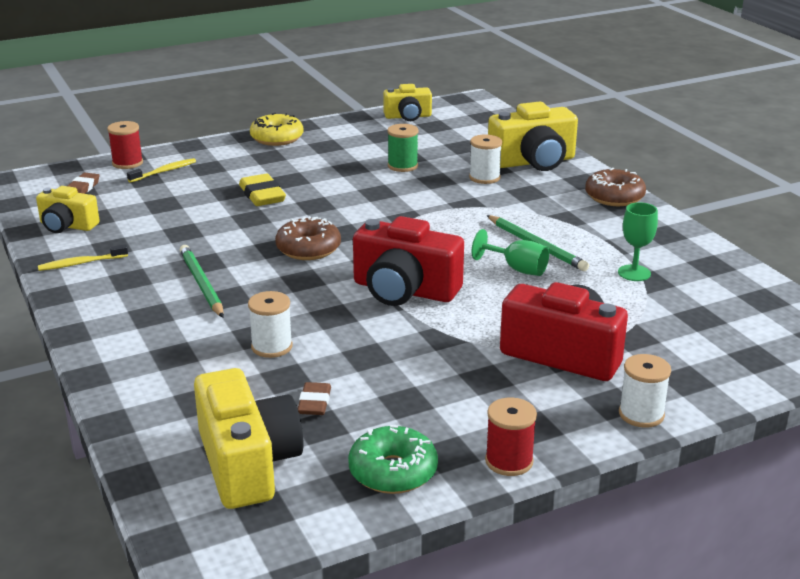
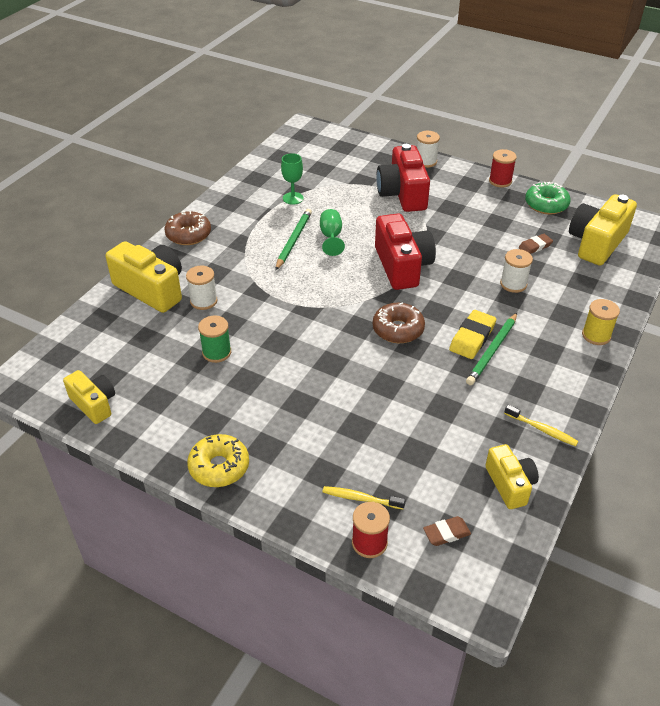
camera: 125 degrees left, 15 degrees up
yellow eraser [239,173,286,206] -> yellow eraser moved to [449,310,496,359]
none -> yellow spool [582,299,620,345]

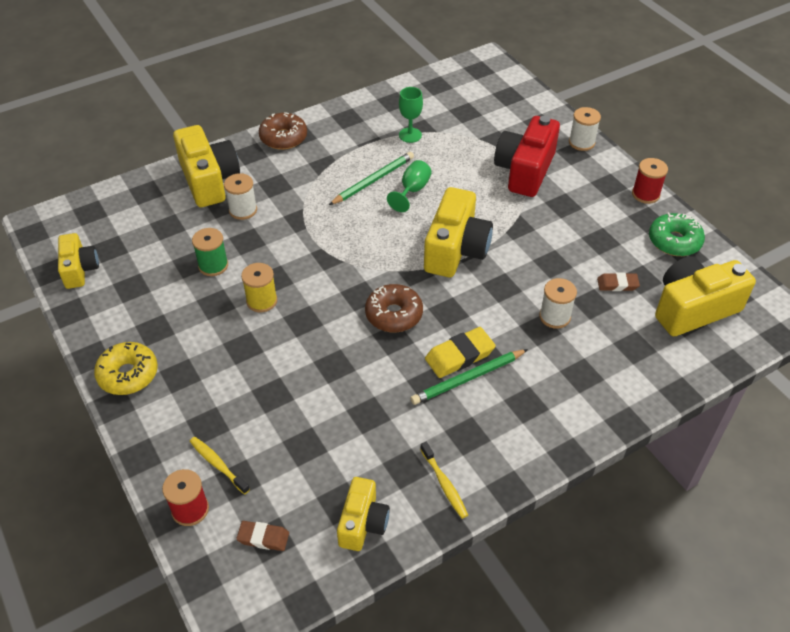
camera: 30 degrees right, 5 degrees up
red camera [375,213,436,290] -> yellow camera [424,187,493,277]
yellow spool [582,299,620,345] -> yellow spool moved to [241,263,277,312]

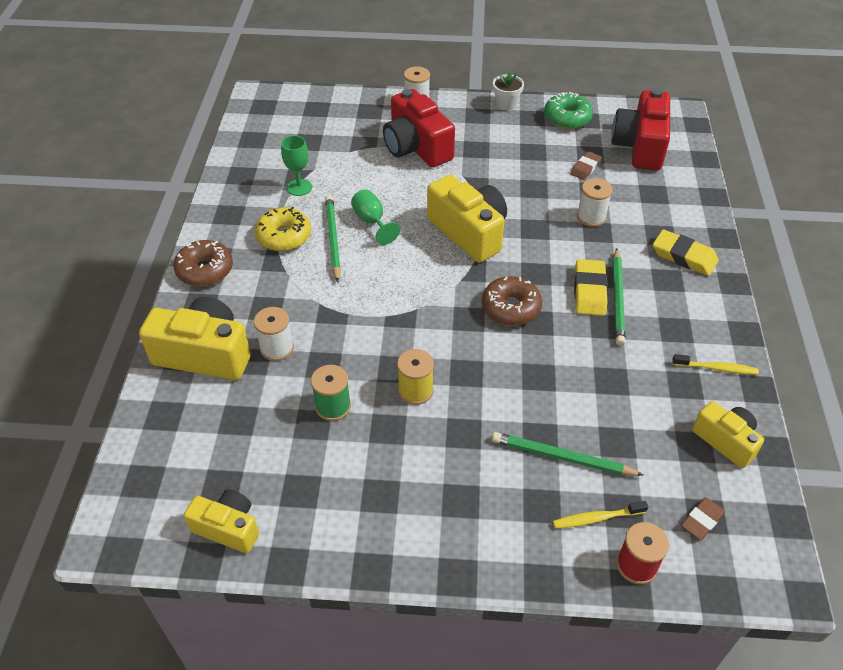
camera: 55 degrees left, 0 degrees up
yellow donut [94,342,158,395] -> yellow donut moved to [255,207,311,251]
red spool [632,158,668,204] -> white flower pot [493,72,524,110]
yellow camera [655,256,756,336] -> red camera [611,89,670,171]
none -> green pencil [492,432,643,476]
none -> yellow eraser [653,229,719,276]

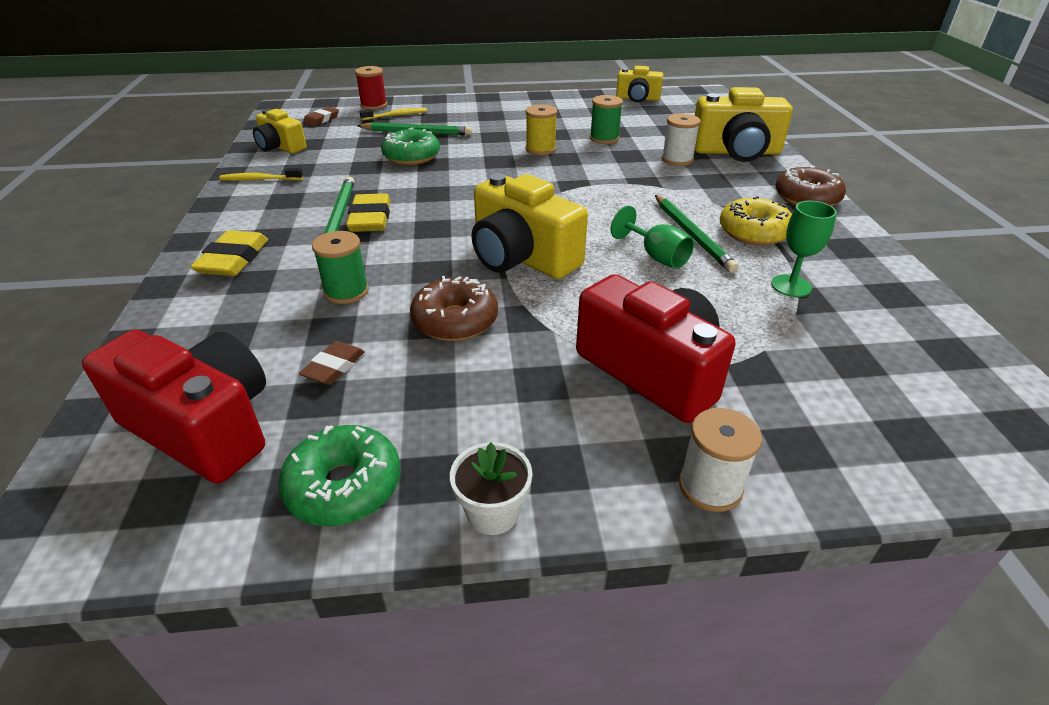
camera: 170 degrees right, 10 degrees down
brown donut [482,276,542,326] -> brown donut moved to [410,276,498,341]
white spool [577,178,613,227] -> green spool [312,231,369,304]
red camera [611,89,670,171] -> red camera turned 60 degrees counterclockwise [82,330,266,484]
yellow eraser [653,229,719,276] -> yellow eraser turned 75 degrees clockwise [190,230,268,276]
none -> green donut [381,127,440,165]

